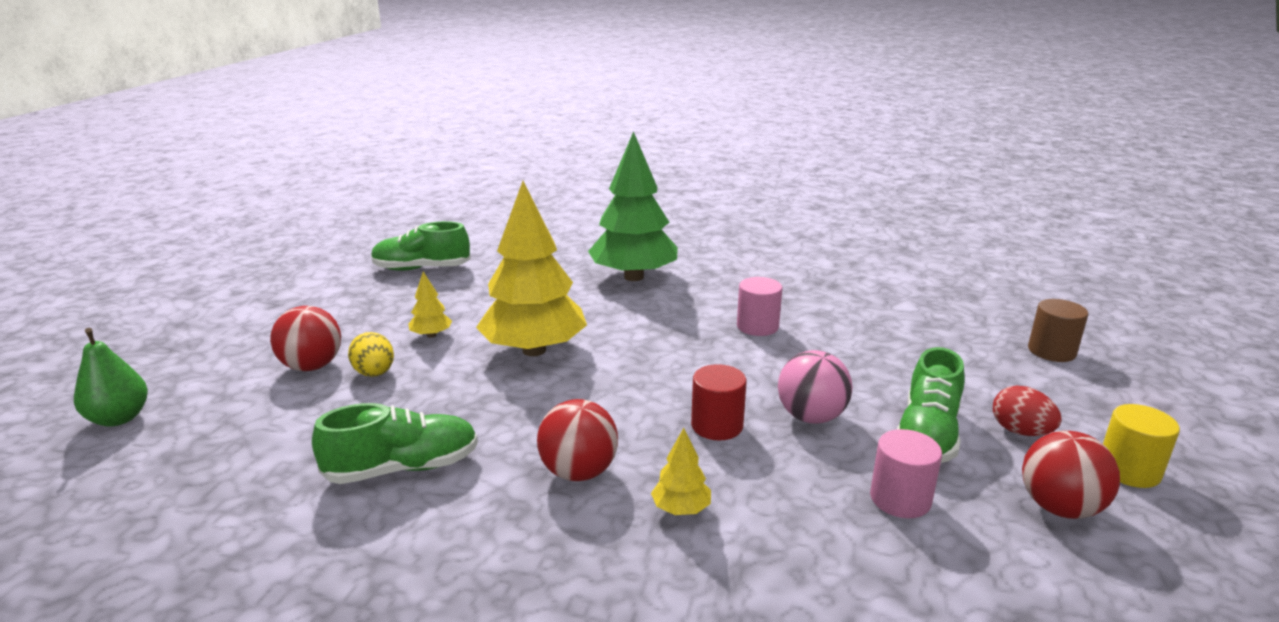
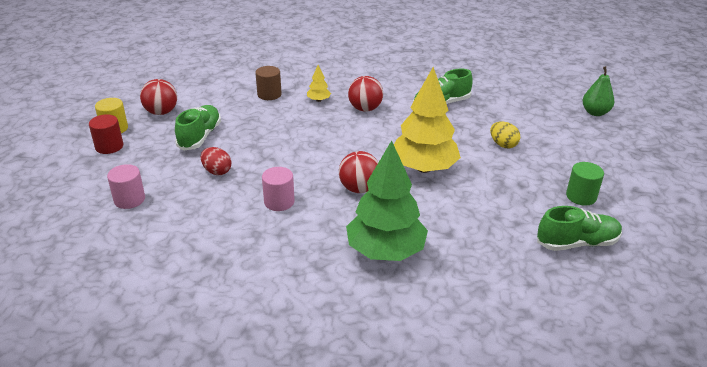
camera: 170 degrees right, 10 degrees up
red ball [270,306,341,371] -> red ball moved to [339,151,378,193]
yellow tree [409,272,452,338] -> none
red cylinder [691,364,746,440] -> red cylinder moved to [89,114,123,154]
pink ball [778,350,852,424] -> none
pink cylinder [870,429,942,518] -> pink cylinder moved to [107,164,145,209]
red egg [993,386,1062,436] -> red egg moved to [201,147,231,175]
brown cylinder [1028,299,1088,362] -> brown cylinder moved to [255,66,281,100]
none -> green cylinder [566,162,604,206]

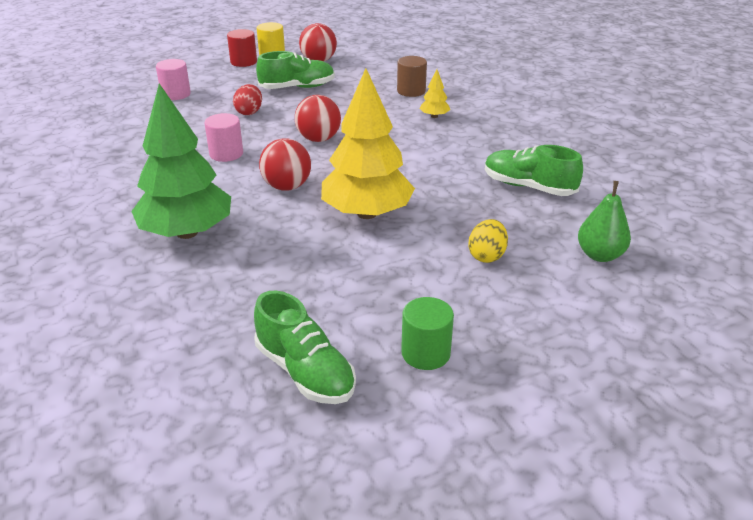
camera: 60 degrees right, 0 degrees up
red ball [348,76,383,112] -> red ball moved to [295,95,341,142]
green pear [583,66,614,116] -> green pear moved to [578,181,631,262]

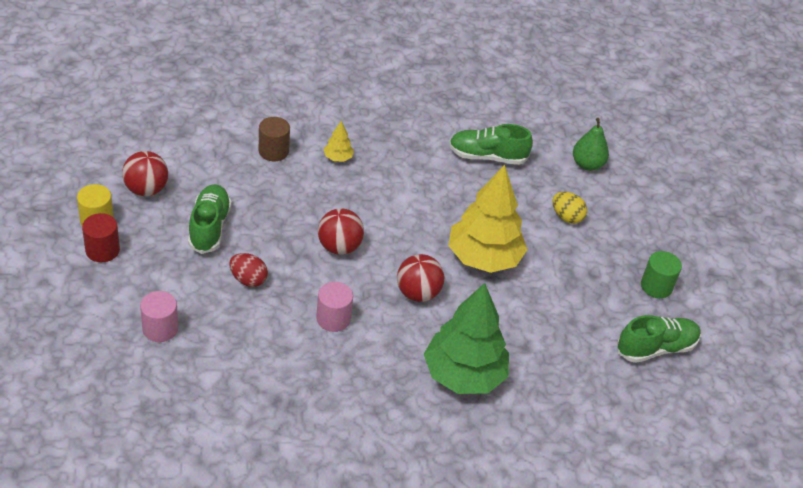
camera: 75 degrees left, 10 degrees up
green shoe [485,145,583,196] -> green shoe turned 45 degrees clockwise [449,124,533,165]

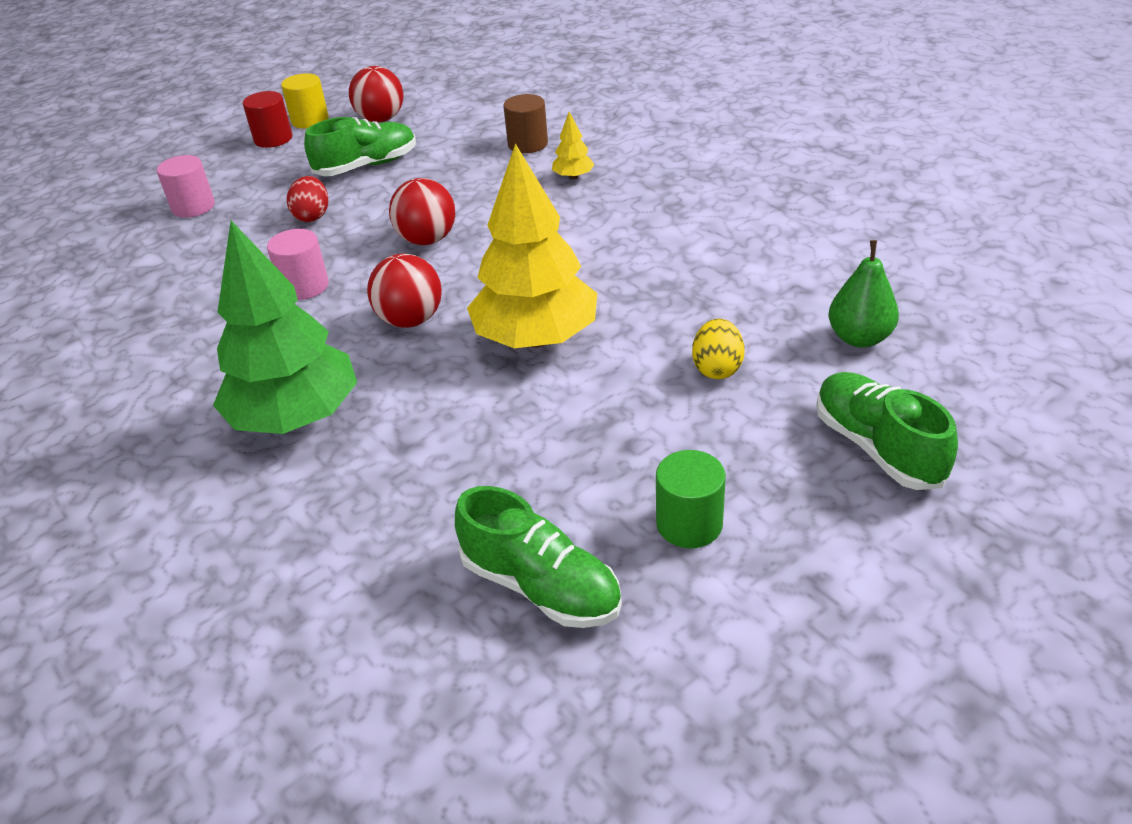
camera: 65 degrees right, 5 degrees down
green shoe [449,124,533,165] -> green shoe moved to [816,372,958,490]

